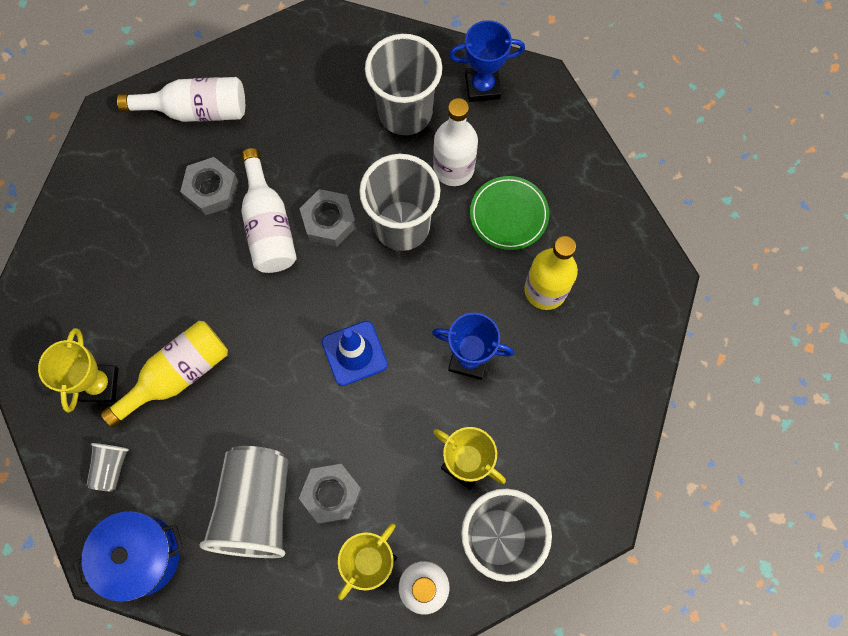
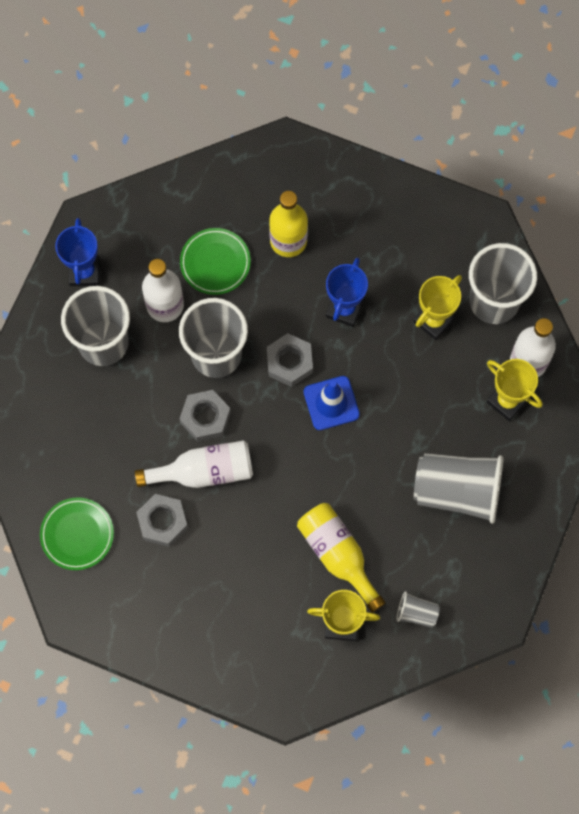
camera: 85 degrees left, 0 degrees up
blue pot [73,511,183,602] -> none
white bottle [117,77,245,122] -> green plate [40,497,114,570]
grey nut [299,464,362,524] -> grey nut moved to [267,333,313,387]

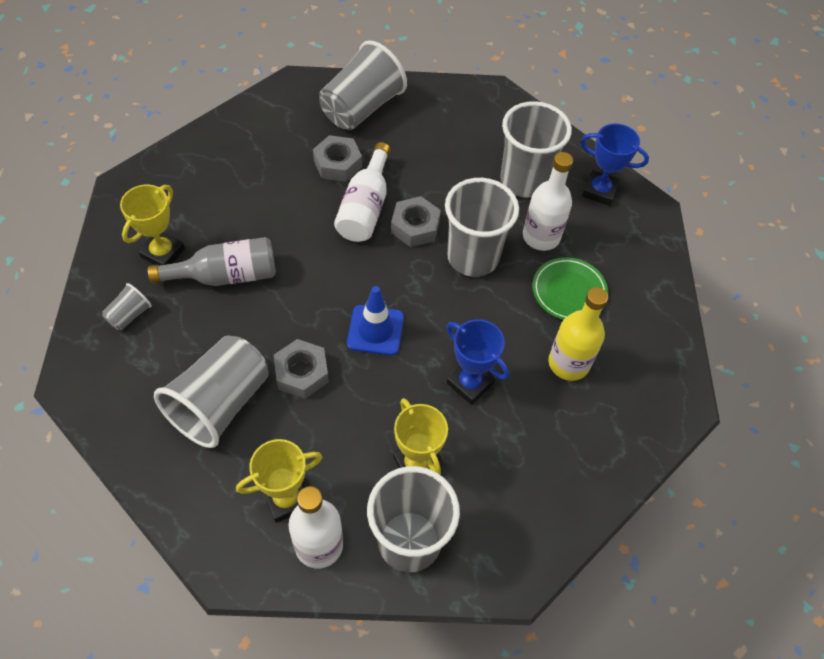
camera: 110 degrees right, 15 degrees down
green plate [40,497,114,570] -> grey cup [319,40,407,130]
grey nut [267,333,313,387] -> grey nut moved to [274,339,329,399]
yellow bottle [297,503,386,613] -> grey bottle [148,237,276,286]

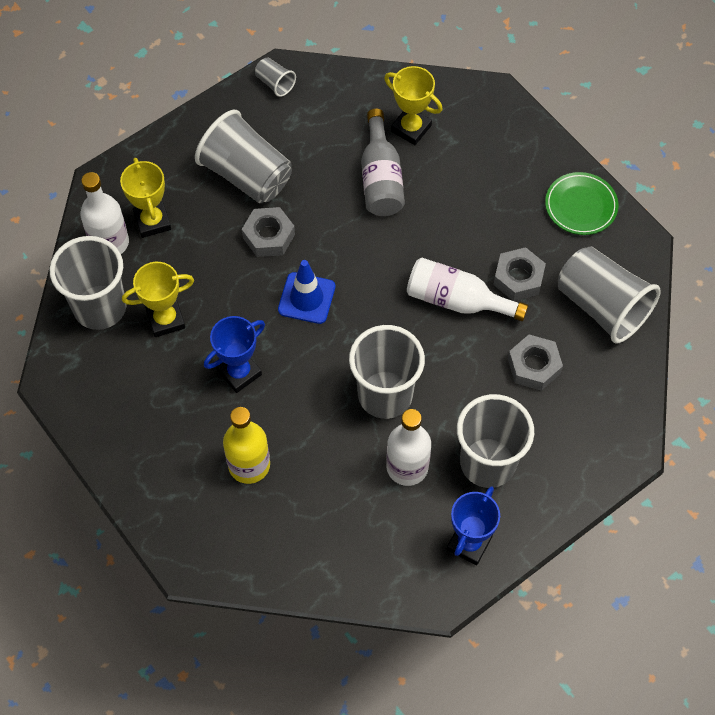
camera: 100 degrees right, 5 degrees up
grey cup [102,283,152,330] -> grey cup moved to [255,58,296,97]
grey nut [391,196,441,247] -> grey nut moved to [508,335,563,391]
green plate [533,257,608,320] -> green plate moved to [545,172,618,235]

